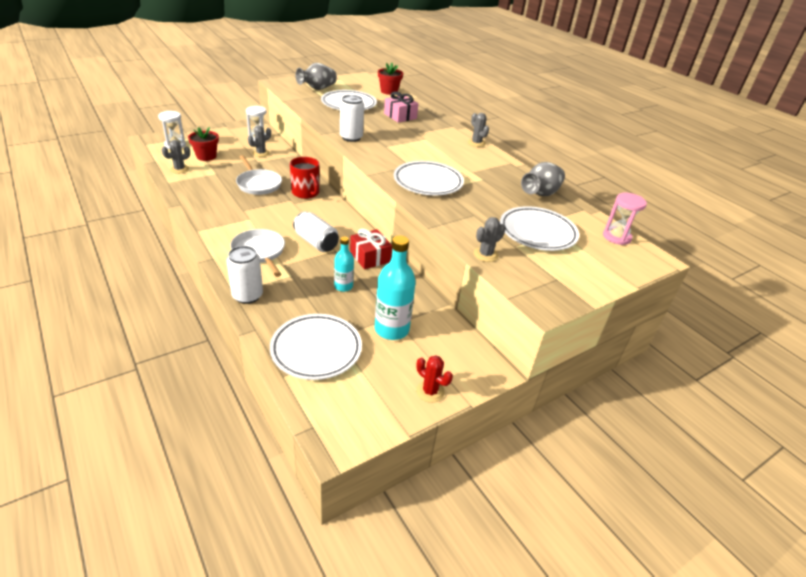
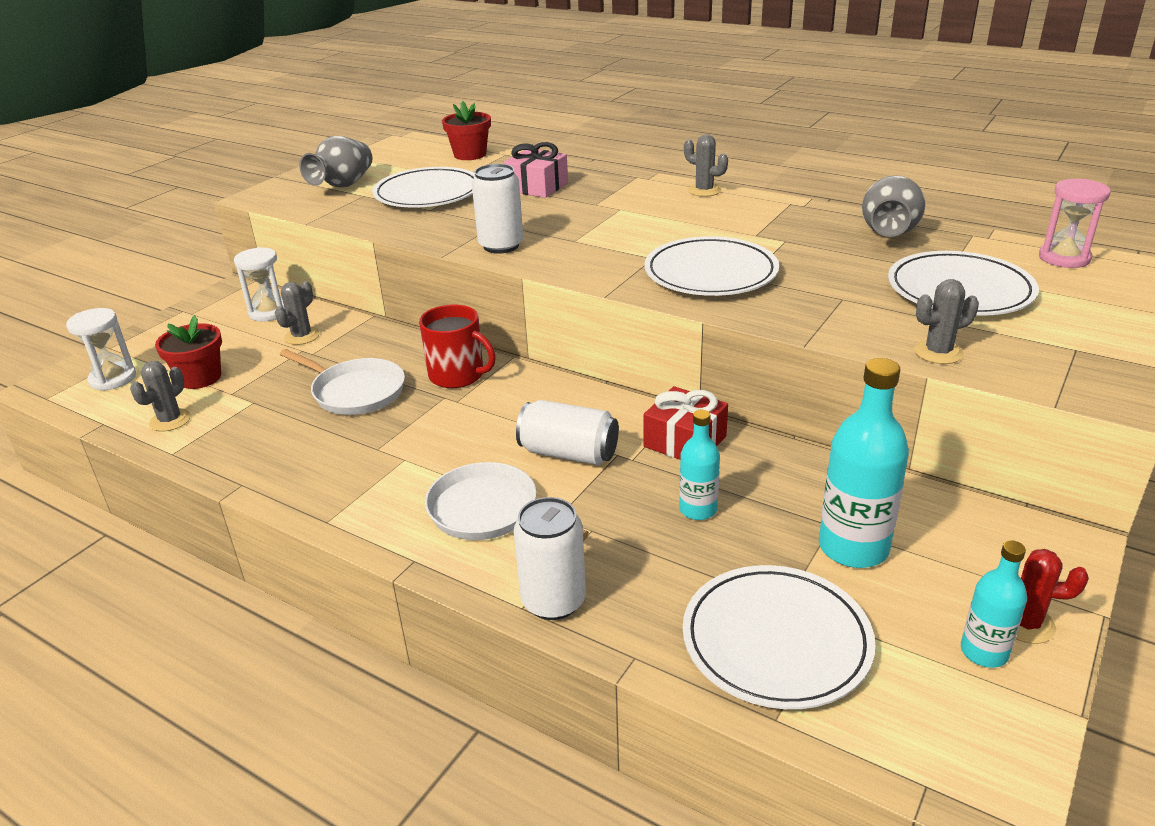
camera: 20 degrees left, 5 degrees down
grey cactus [474,217,505,262] -> grey cactus turned 45 degrees clockwise [914,279,979,364]
none -> turquoise bottle [961,540,1027,668]

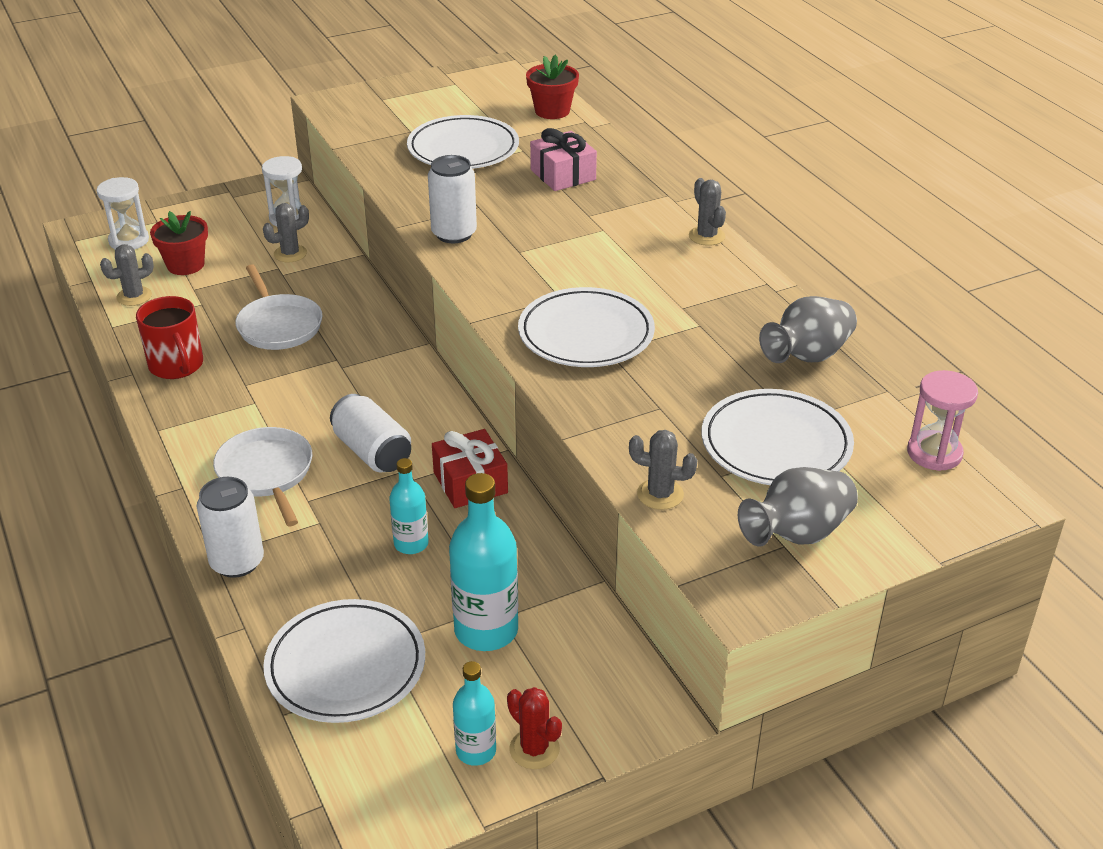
camera: 30 degrees right, 5 degrees up
grey vase [299,136,372,187] -> grey vase moved to [738,467,858,547]
red mug [419,304,496,388] -> red mug moved to [136,296,203,379]

